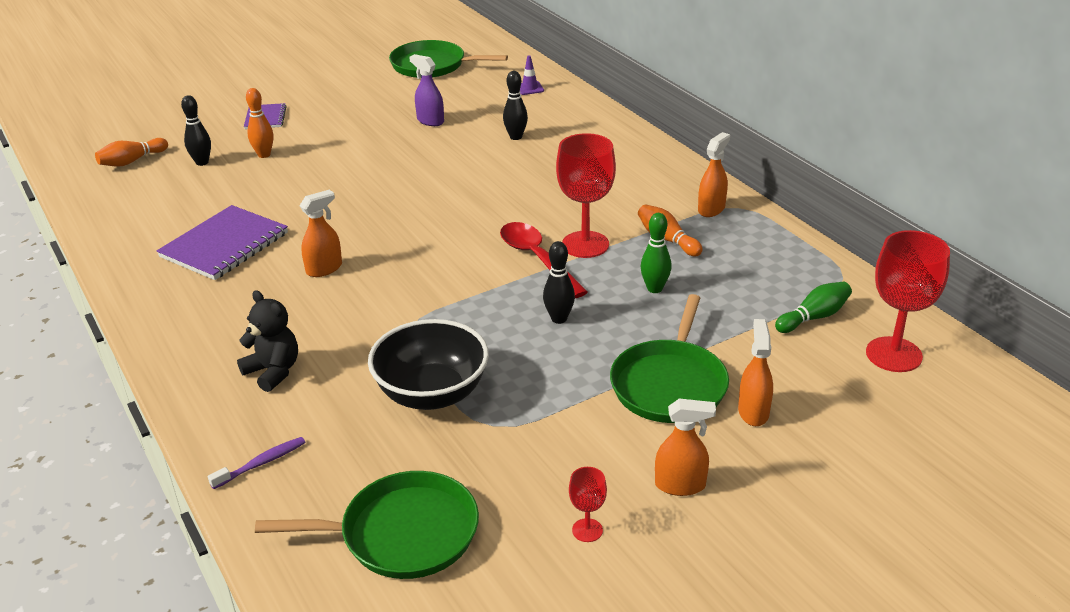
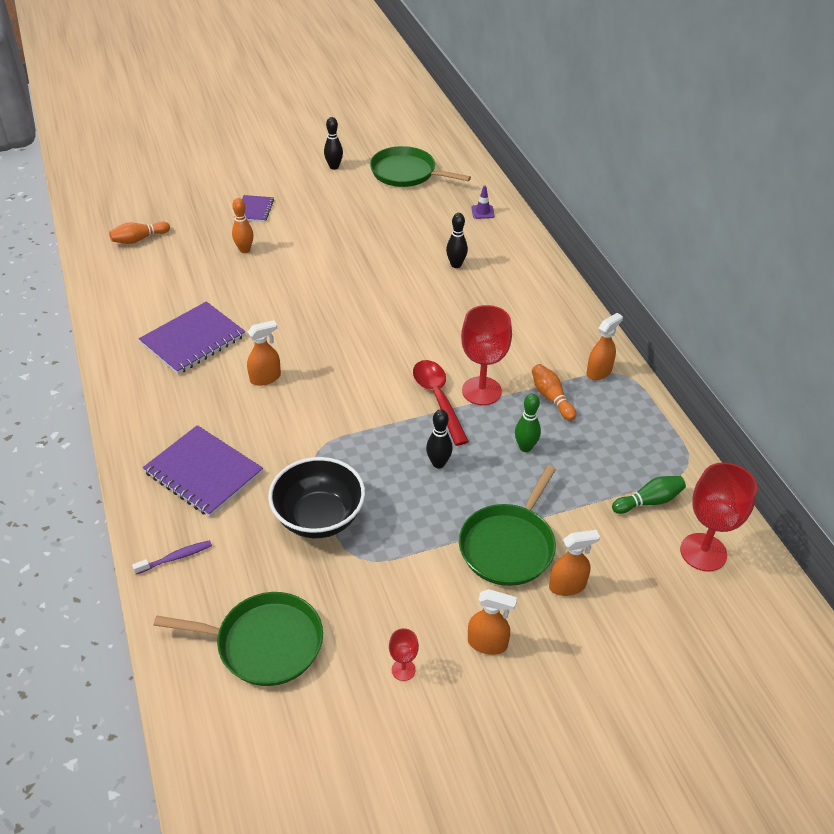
camera: 10 degrees right, 10 degrees up
black bowling pin [181,95,211,166] -> black bowling pin moved to [324,117,343,170]
black teddy bear [237,290,298,392] -> purple notebook [143,425,263,517]
purple spray bottle [409,54,444,126] -> none
orange spray bottle [738,319,773,426] -> orange spray bottle turned 60 degrees clockwise [549,530,600,596]

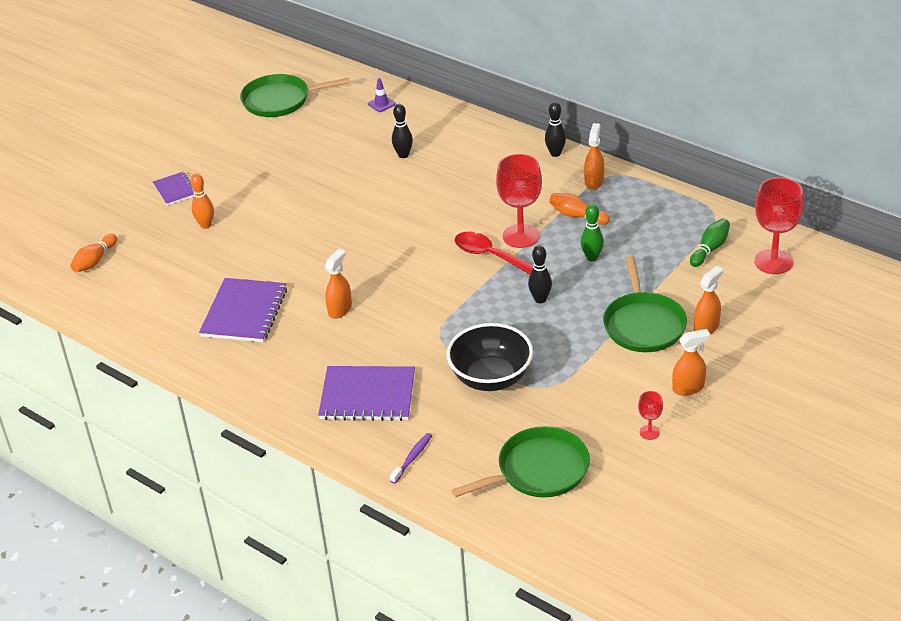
camera: 30 degrees left, 5 degrees down
black bowling pin [324,117,343,170] -> black bowling pin moved to [545,102,566,157]

